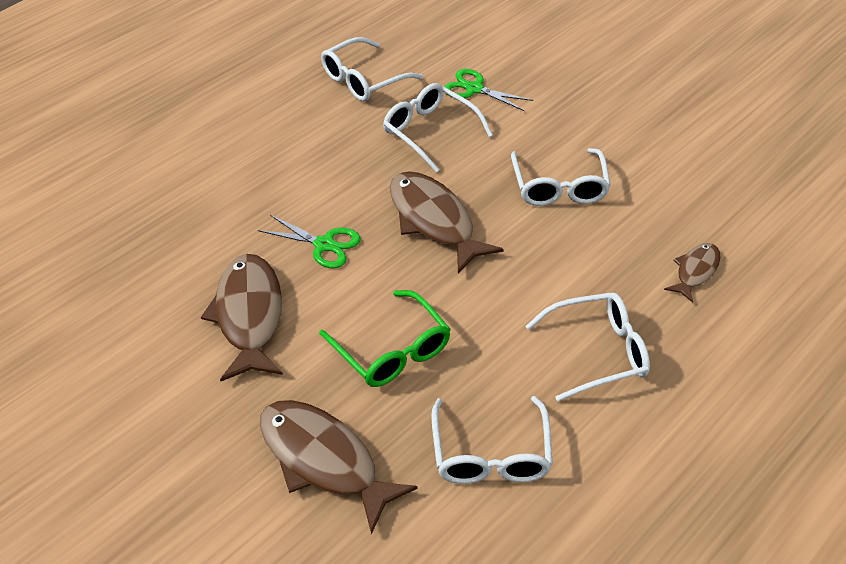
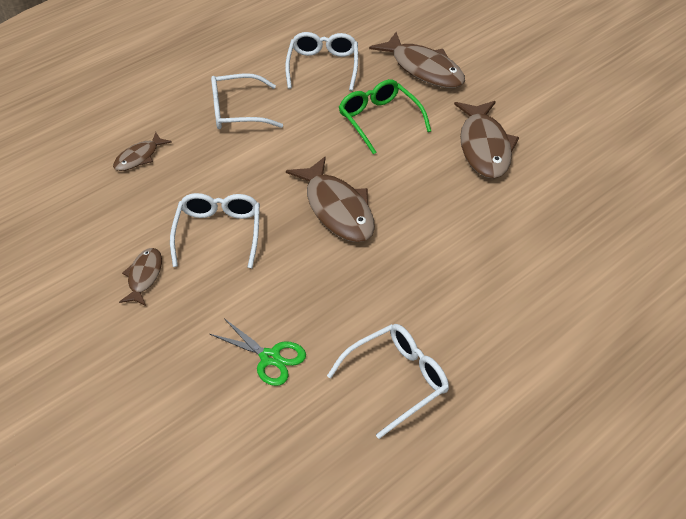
camera: 175 degrees left, 0 degrees up
green scissors [258,215,360,268] -> none
white glasses [383,83,493,172] -> none
none -> brown fish [119,248,162,306]

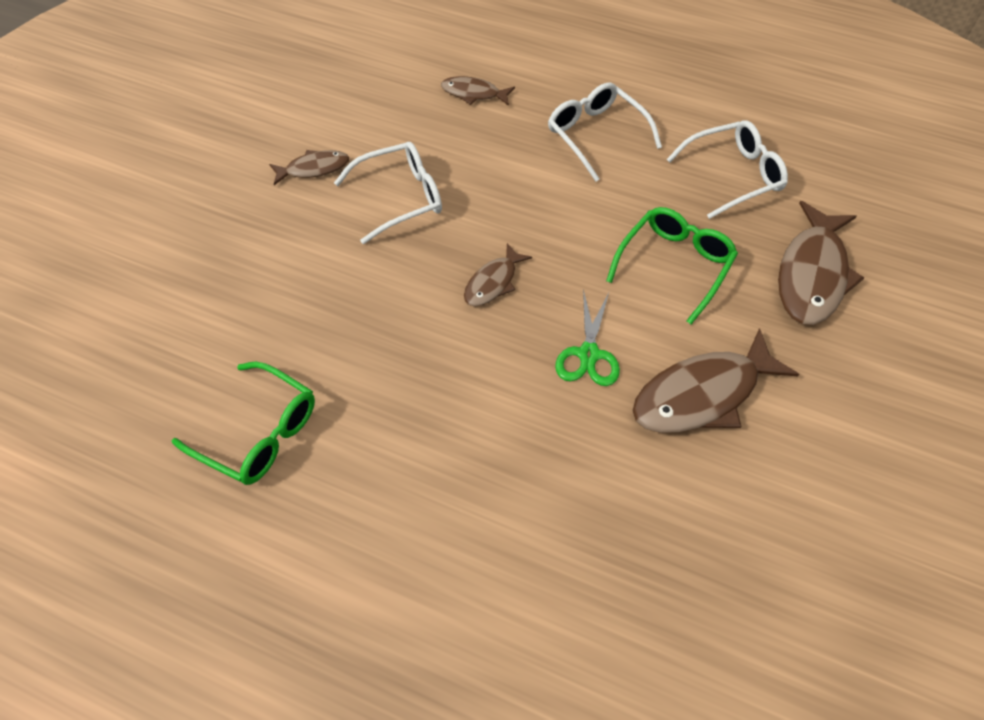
camera: 65 degrees right, 10 degrees up
green scissors [210,318,306,386] -> green scissors moved to [555,289,620,386]
brown fish [286,156,375,243] -> brown fish [464,243,532,306], size x0.54
white glasses [327,324,449,439] -> green glasses [171,362,315,485]

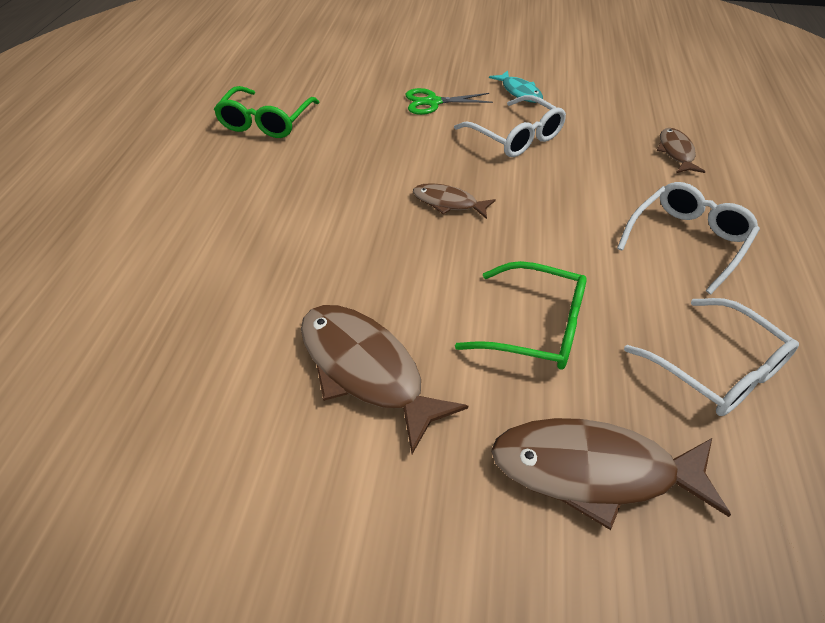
camera: 75 degrees right, 10 degrees down
brown fish [269,150,349,185] -> turquoise fish [489,70,543,103]
green scissors [555,289,620,386] -> green scissors moved to [406,88,493,115]

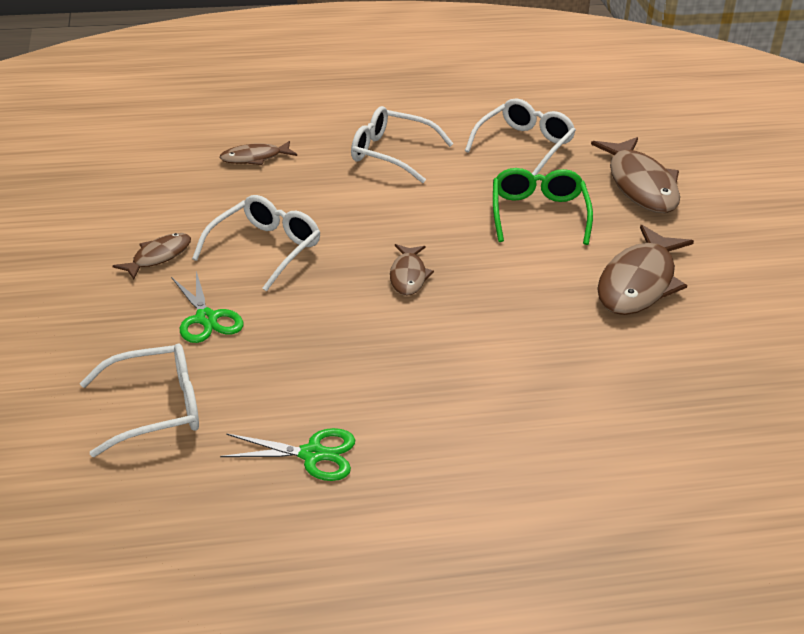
camera: 110 degrees left, 10 degrees down
green glasses [214,86,320,138] -> green scissors [220,428,355,481]
turquoise fish [489,70,543,103] -> brown fish [113,233,191,280]
none -> white glasses [80,343,199,457]

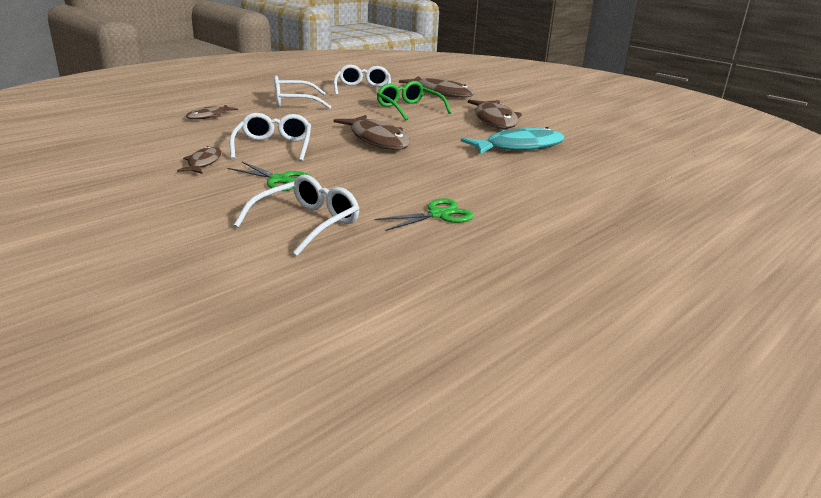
camera: 35 degrees left, 10 degrees down
brown fish [390,244,434,296] -> brown fish [334,115,410,150], size x1.84
none -> turquoise fish [461,127,565,154]

